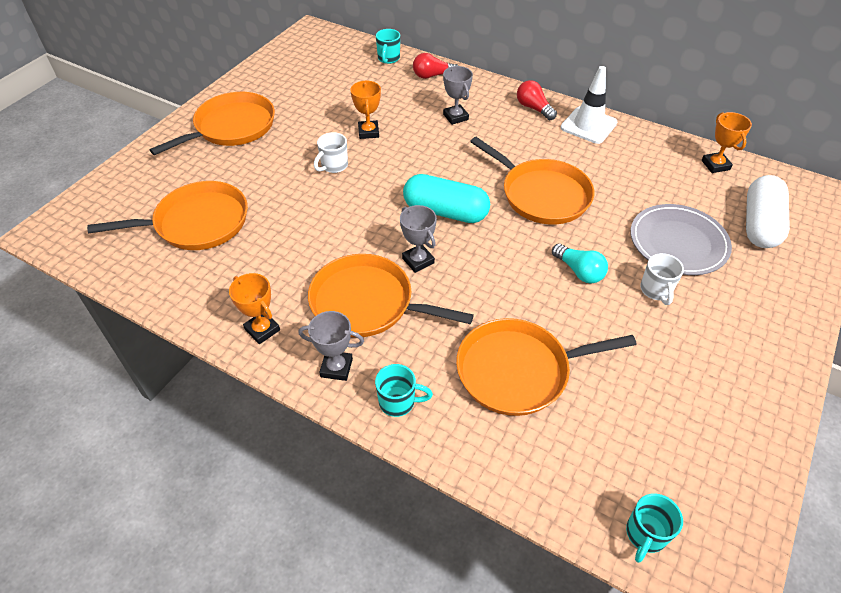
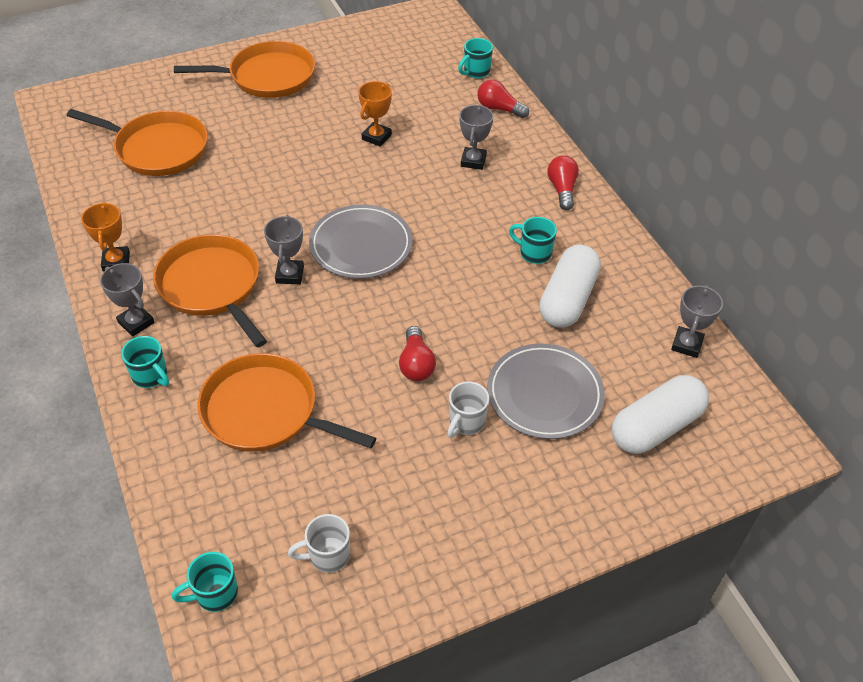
camera: 35 degrees right, 0 degrees up
white mug [314,132,348,173] -> white mug moved to [288,514,350,573]
turquoise capsule [403,174,490,223] -> grey plate [309,204,413,279]
orange pan [470,137,594,224] -> none
turquoise light bulb [552,244,608,284] -> red light bulb [399,326,436,381]
white traffic cone [561,66,617,144] -> none
orange trophy [702,112,752,173] -> grey trophy [671,285,723,358]
none -> turquoise mug [509,217,557,264]
none -> white capsule [539,244,601,328]

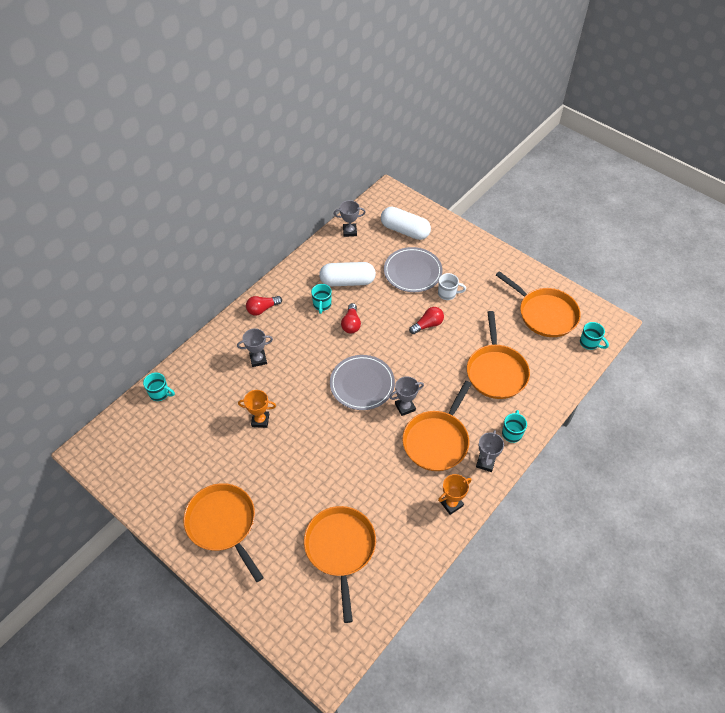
camera: 115 degrees left, 5 degrees up
white mug [288,514,350,573] -> orange pan [496,271,581,337]
red light bulb [477,80,529,118] -> red light bulb moved to [341,303,361,334]

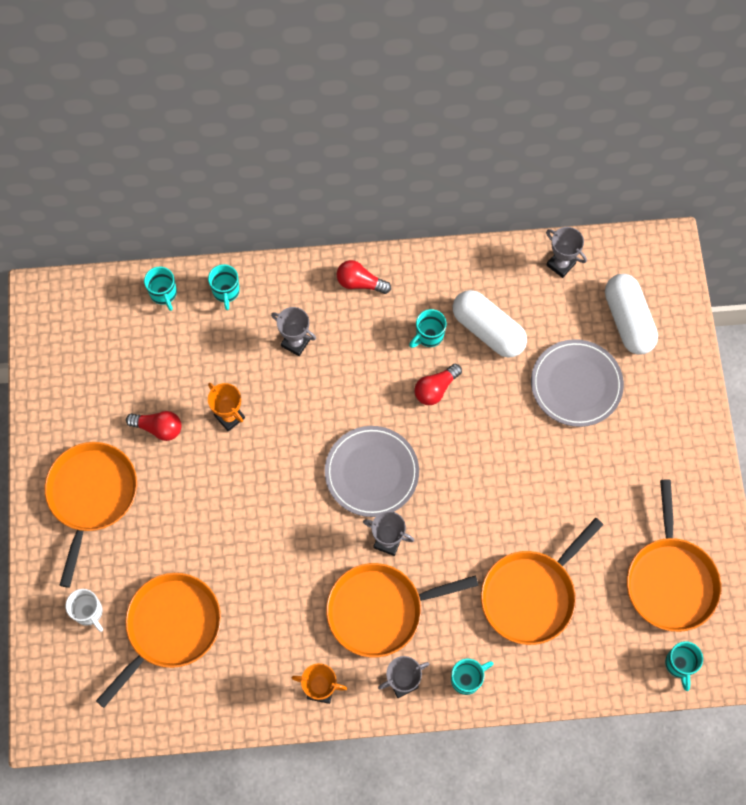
camera: 45 degrees right, 15 degrees up
red light bulb [409,307,444,334] -> red light bulb moved to [126,411,181,441]
white mug [438,273,466,300] -> white mug moved to [65,589,103,632]
none -> turquoise mug [208,264,240,310]

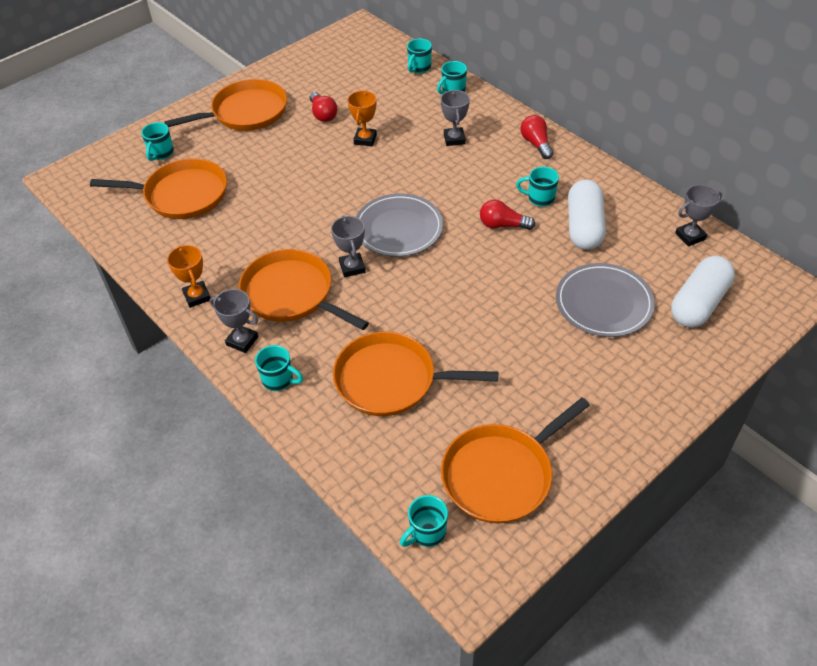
camera: 55 degrees right, 20 degrees down
white mug [65,589,103,632] -> turquoise mug [141,122,174,161]
grey trophy [546,227,587,278] -> grey trophy turned 60 degrees clockwise [675,185,722,247]

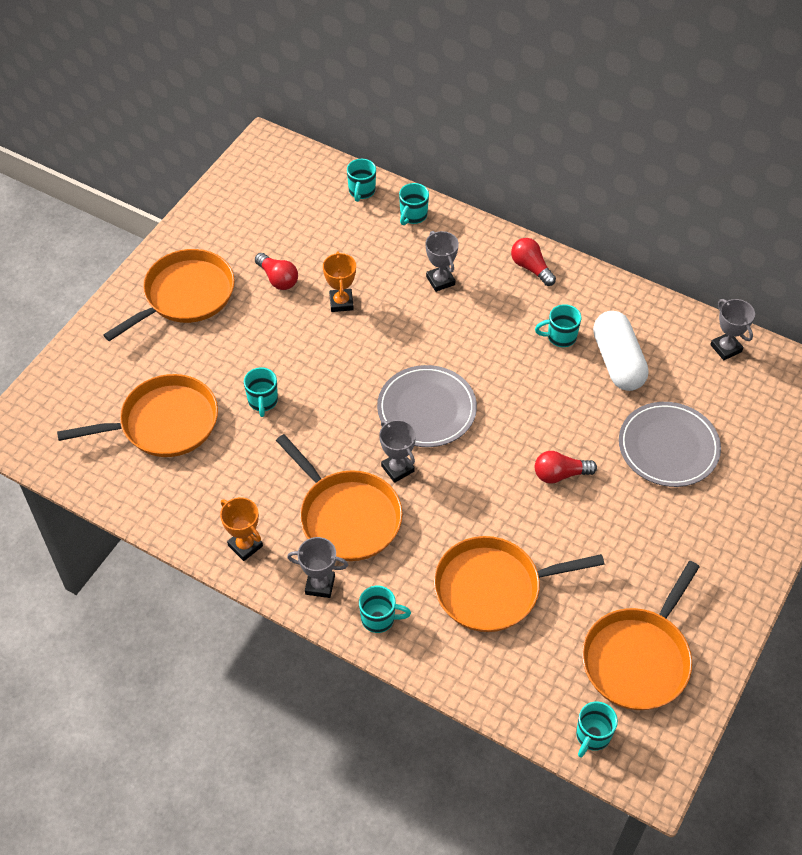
camera: 20 degrees left, 5 degrees up
turquoise mug [141,122,174,161] -> turquoise mug moved to [244,367,278,417]
orange pan [239,249,369,330] -> orange pan turned 150 degrees counterclockwise [276,434,403,561]
red light bulb [480,200,535,230] -> red light bulb moved to [535,451,597,484]
white capsule [671,256,735,328] -> none
grey trophy [675,185,722,247] -> grey trophy turned 75 degrees counterclockwise [710,299,755,360]

